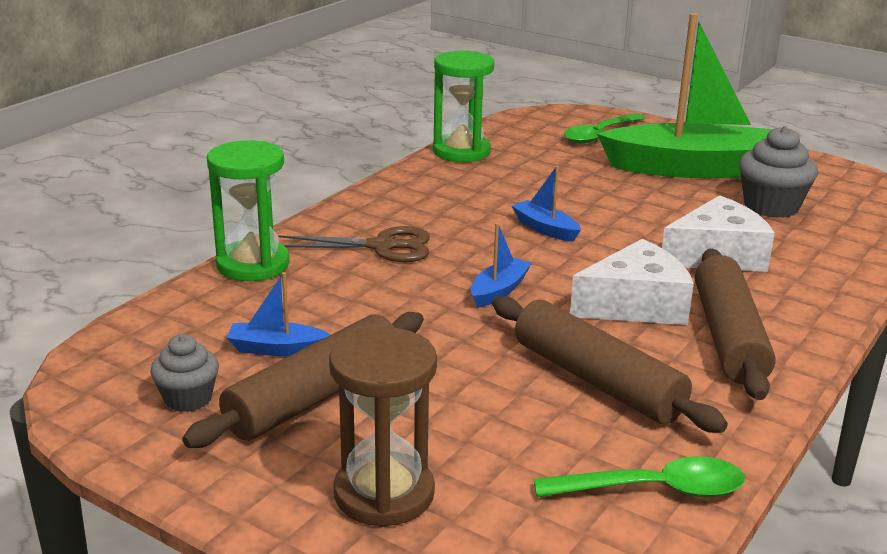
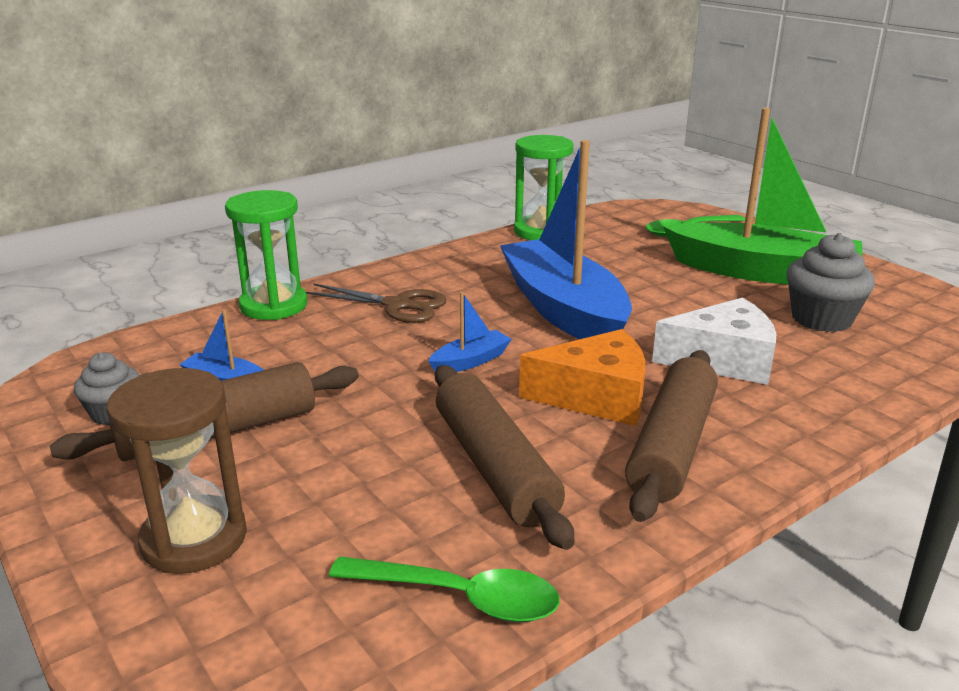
camera: 20 degrees right, 0 degrees up
blue boat [512,166,581,242] -> blue boat [500,140,632,339], size x2.50
white cheese [570,239,694,325] -> orange cheese [519,329,645,426]

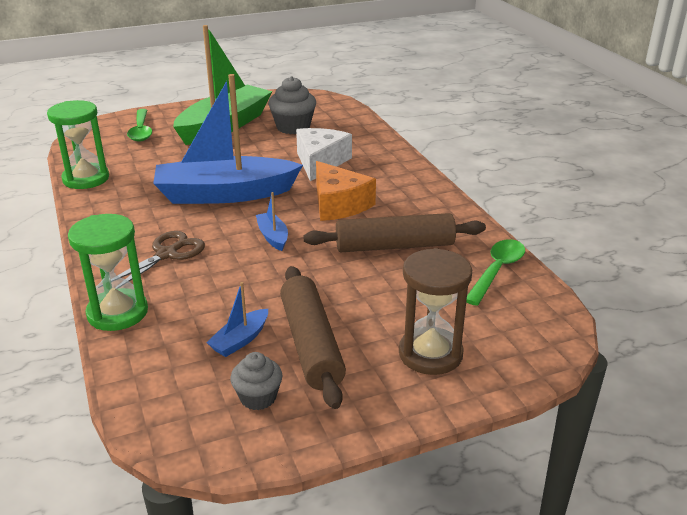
camera: 75 degrees left, 5 degrees up
orange cheese [519,329,645,426] -> orange cheese turned 135 degrees clockwise [316,161,376,221]
brown rolling pin [625,350,718,522] -> none

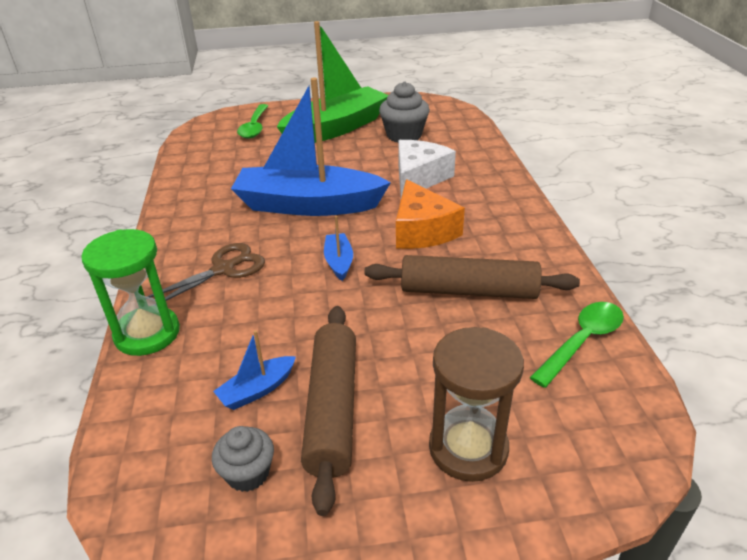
camera: 15 degrees right, 5 degrees up
green hourglass [47,100,109,189] -> none

